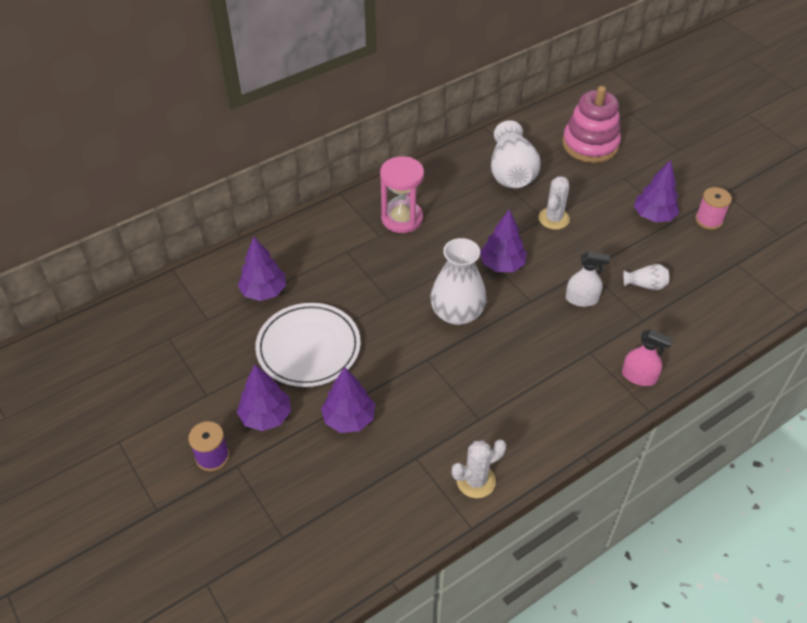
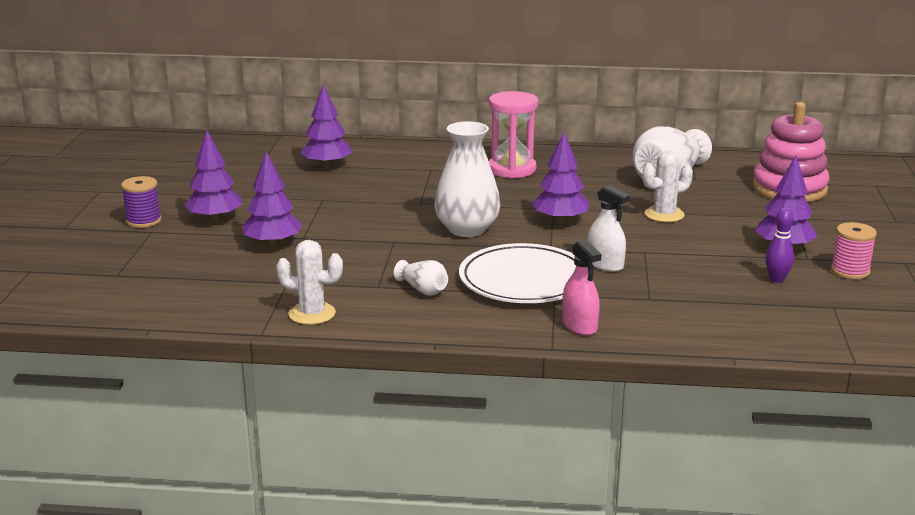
camera: 40 degrees right, 25 degrees down
white plate [255,303,361,387] -> white plate moved to [459,243,576,303]
white vase [623,264,669,290] -> white vase moved to [394,260,448,296]
none -> purple bowling pin [765,208,794,283]

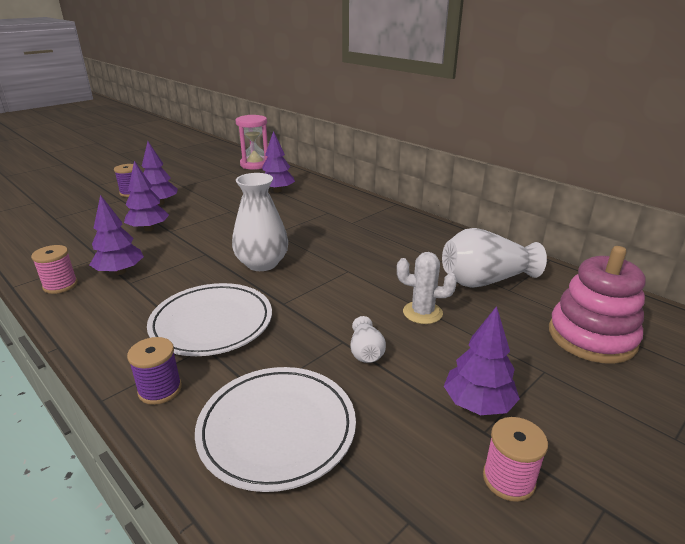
camera: 40 degrees right, 5 degrees up
white cactus [276,240,343,325] -> pink spool [31,245,78,294]
white vase [394,260,448,296] -> white vase moved to [351,316,386,363]
pink hourglass [489,91,538,179] -> pink hourglass moved to [236,115,268,170]
purple tree [532,132,589,224] -> purple tree moved to [90,195,144,275]
pink spray bottle [562,239,602,336] -> purple spool [127,337,182,405]
white spray bottle [587,185,630,272] -> none
purple bowling pin [765,208,794,283] -> none
none -> white plate [195,367,356,492]

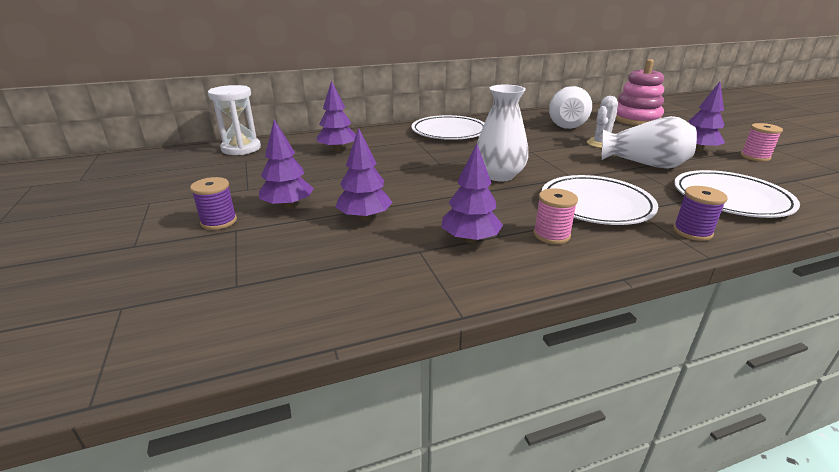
camera: 65 degrees left, 0 degrees up
pink spool [31,245,78,294] -> pink spool moved to [534,188,578,244]
pink hourglass [236,115,268,170] -> white hourglass [208,85,261,155]
white vase [351,316,386,363] -> white vase [602,116,697,169], size x2.06
none -> white plate [412,115,484,140]

